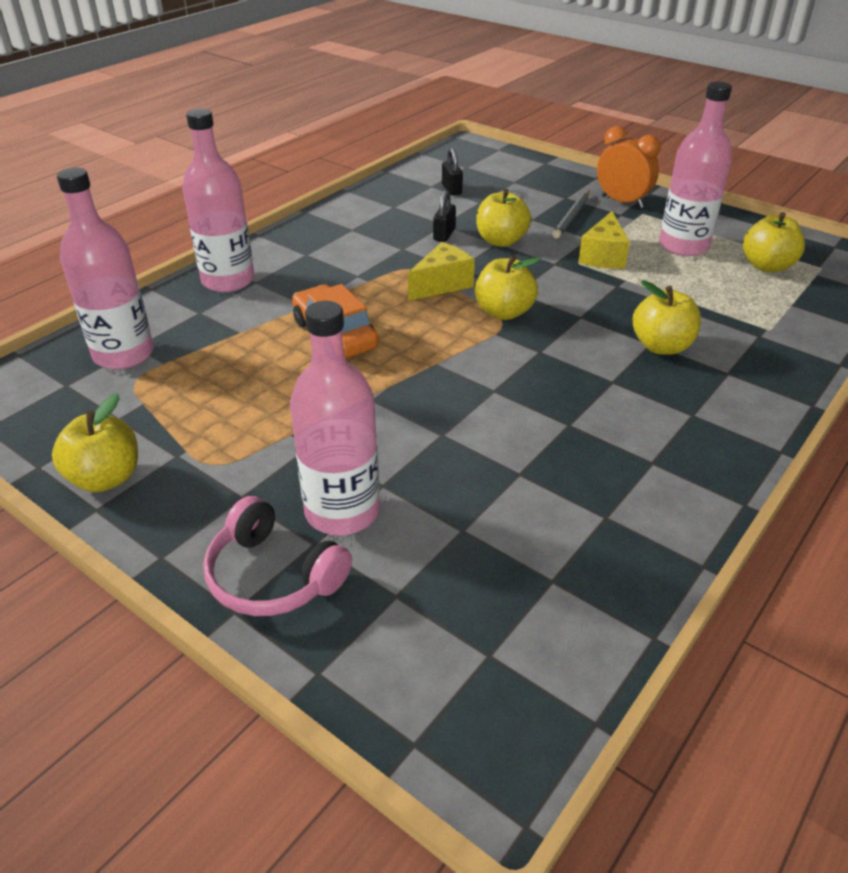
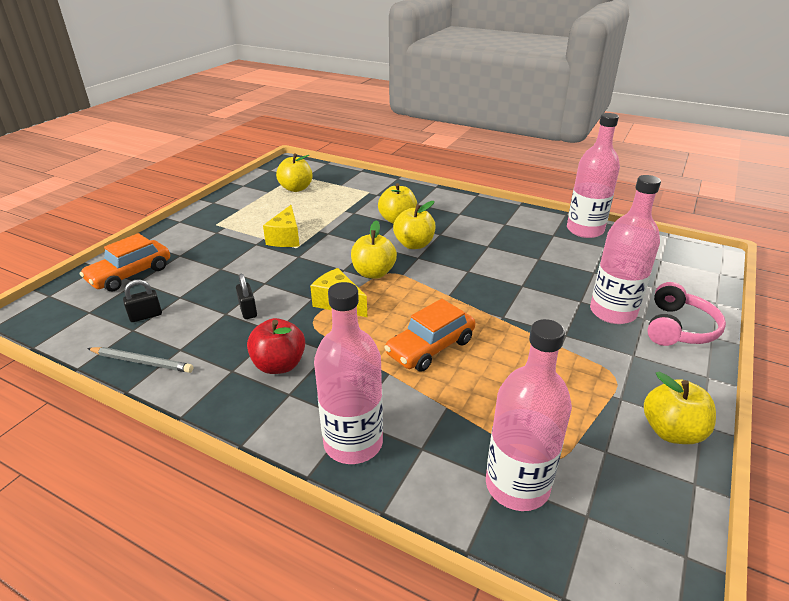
camera: 100 degrees left, 5 degrees down
black padlock [433,190,456,242] -> black padlock turned 60 degrees clockwise [236,274,257,319]
yellow apple [476,189,531,247] -> yellow apple moved to [393,201,436,249]
grey pencil [552,191,589,238] -> grey pencil moved to [87,347,193,373]
yellow cheese [578,211,630,269] -> yellow cheese turned 90 degrees clockwise [263,205,300,247]
orange clock [597,126,661,208] -> none
pink bottle [659,82,732,256] -> pink bottle moved to [567,113,620,238]
none -> orange car [80,233,170,292]
none -> red apple [247,318,305,374]

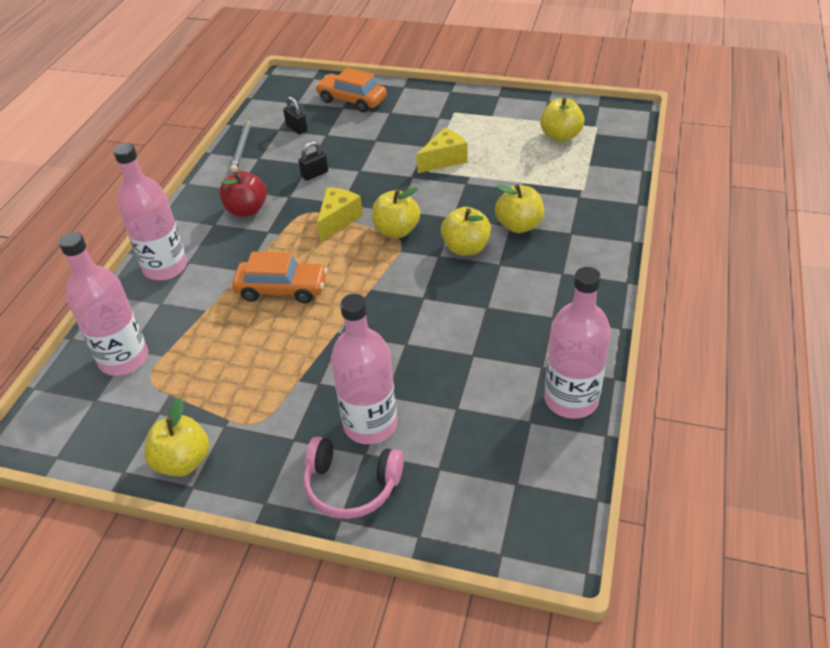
camera: 80 degrees right, 10 degrees up
yellow cheese [263,205,300,247] -> yellow cheese turned 150 degrees clockwise [417,128,467,173]
orange car [384,299,475,372] -> orange car turned 150 degrees clockwise [232,252,327,303]

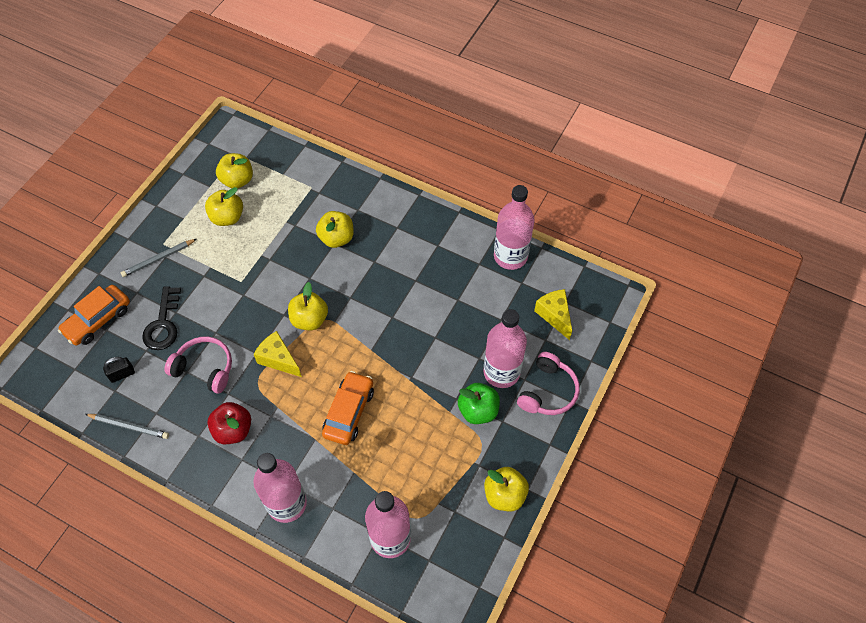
camera: 80 degrees left, 15 degrees up
black padlock [298,141,328,181] -> pink headphones [164,337,232,394]
yellow cheese [417,128,467,173] -> yellow cheese moved to [534,289,572,340]
yellow apple [441,207,491,256] -> yellow apple moved to [205,187,243,226]
none -> grey pencil [121,239,197,277]
none -> black key [142,286,181,350]
none -> green apple [458,383,500,424]

